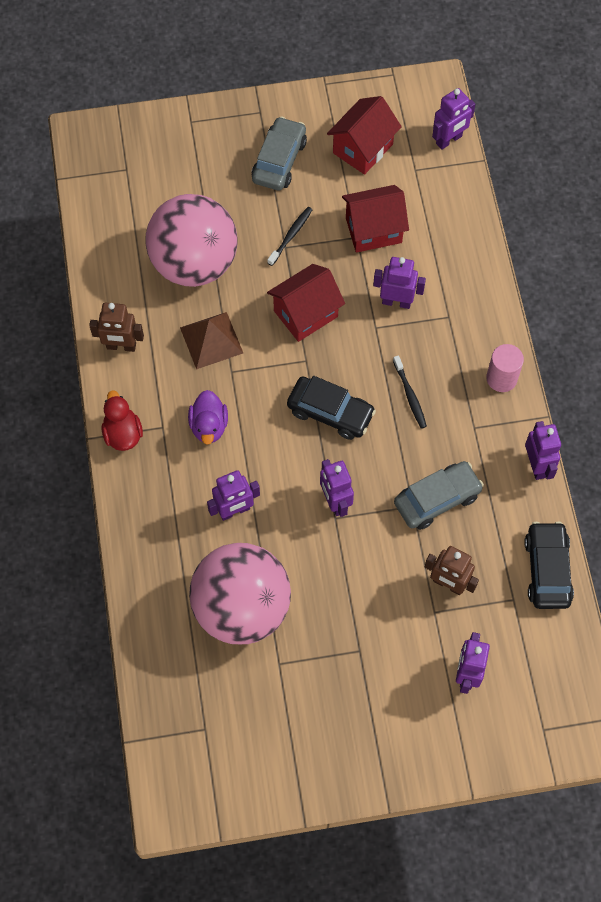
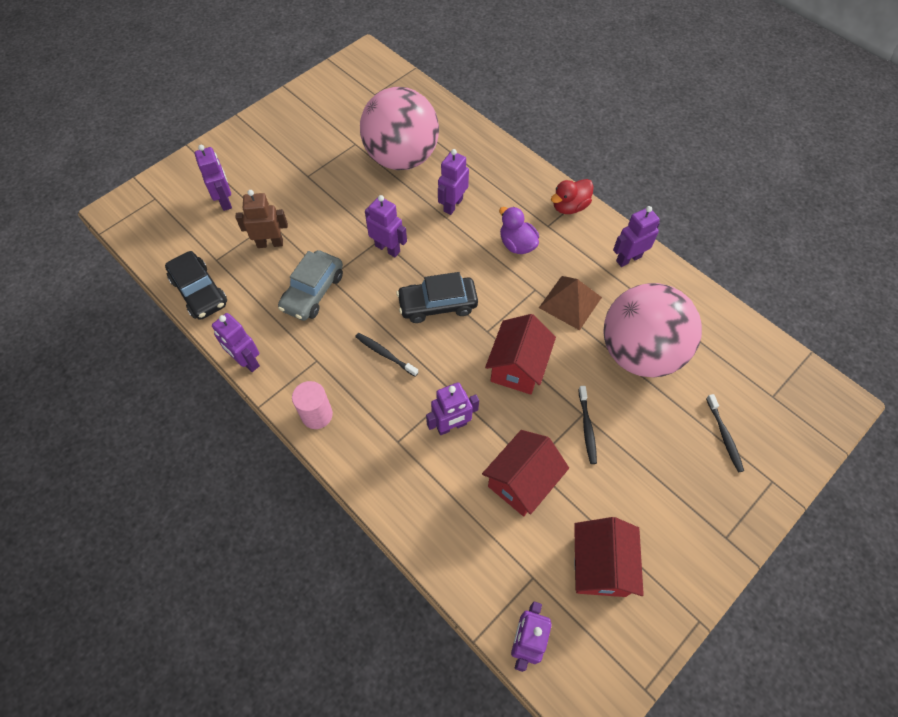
camera: 145 degrees right, 5 degrees down
brown robot [89,303,144,352] -> purple robot [613,206,660,267]
red duck [102,390,143,451] -> red duck turned 105 degrees clockwise [551,179,594,214]
grey car [252,116,307,190] -> none
none -> black toothbrush [706,394,744,473]

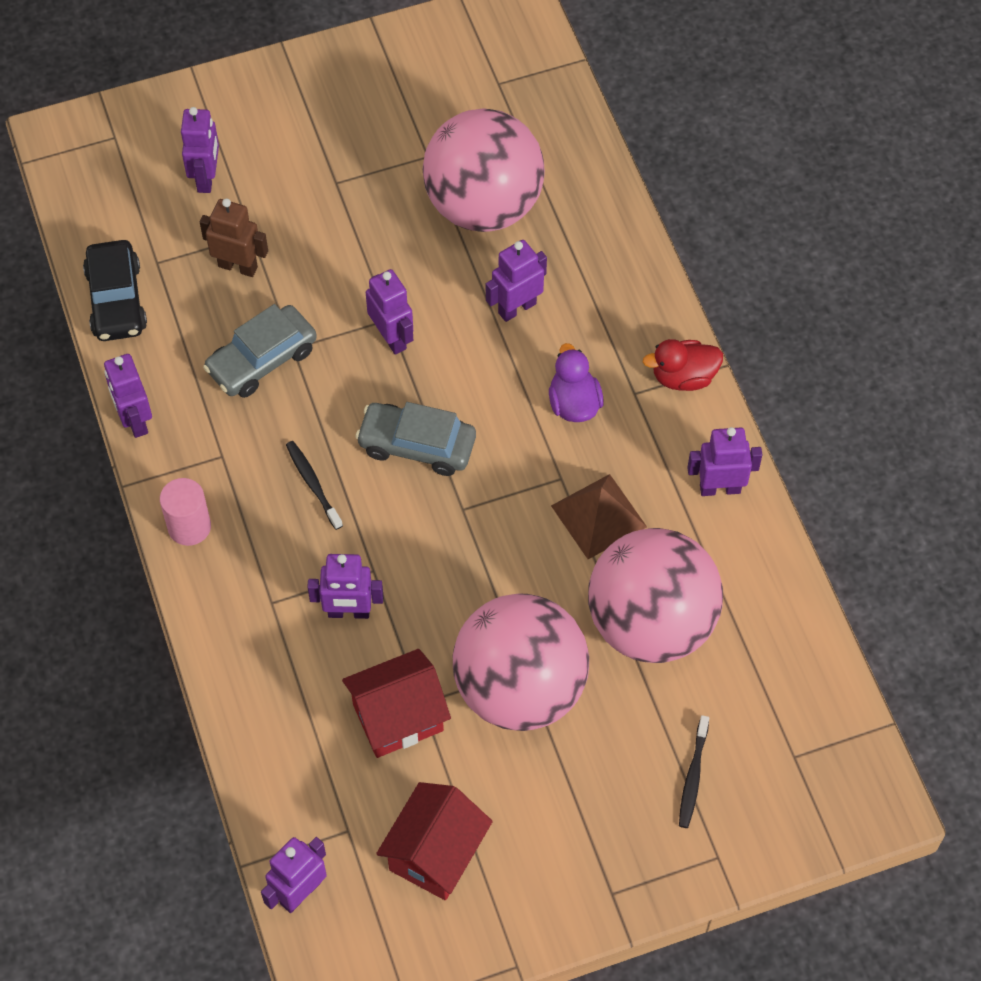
camera: 25 degrees right, 0 degrees up
black car [396,272,478,323] -> grey car [355,402,476,476]
red house [485,314,556,395] -> none
black toothbrush [578,386,597,464] -> pink ball [453,593,589,731]

